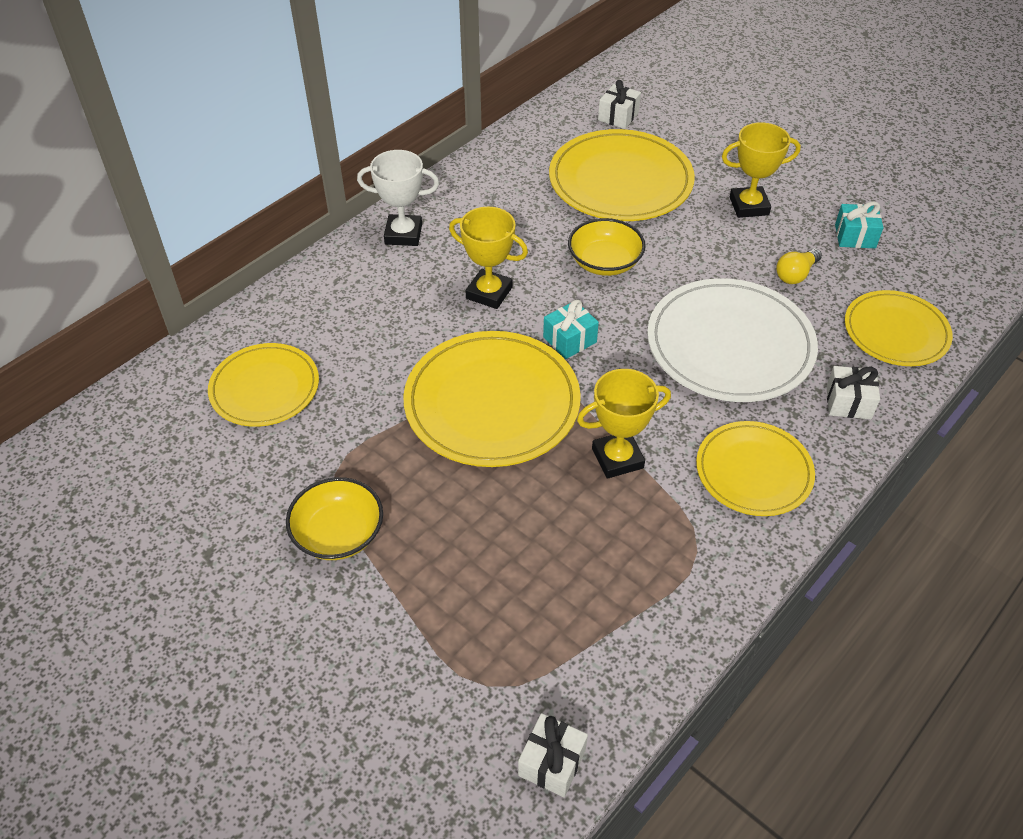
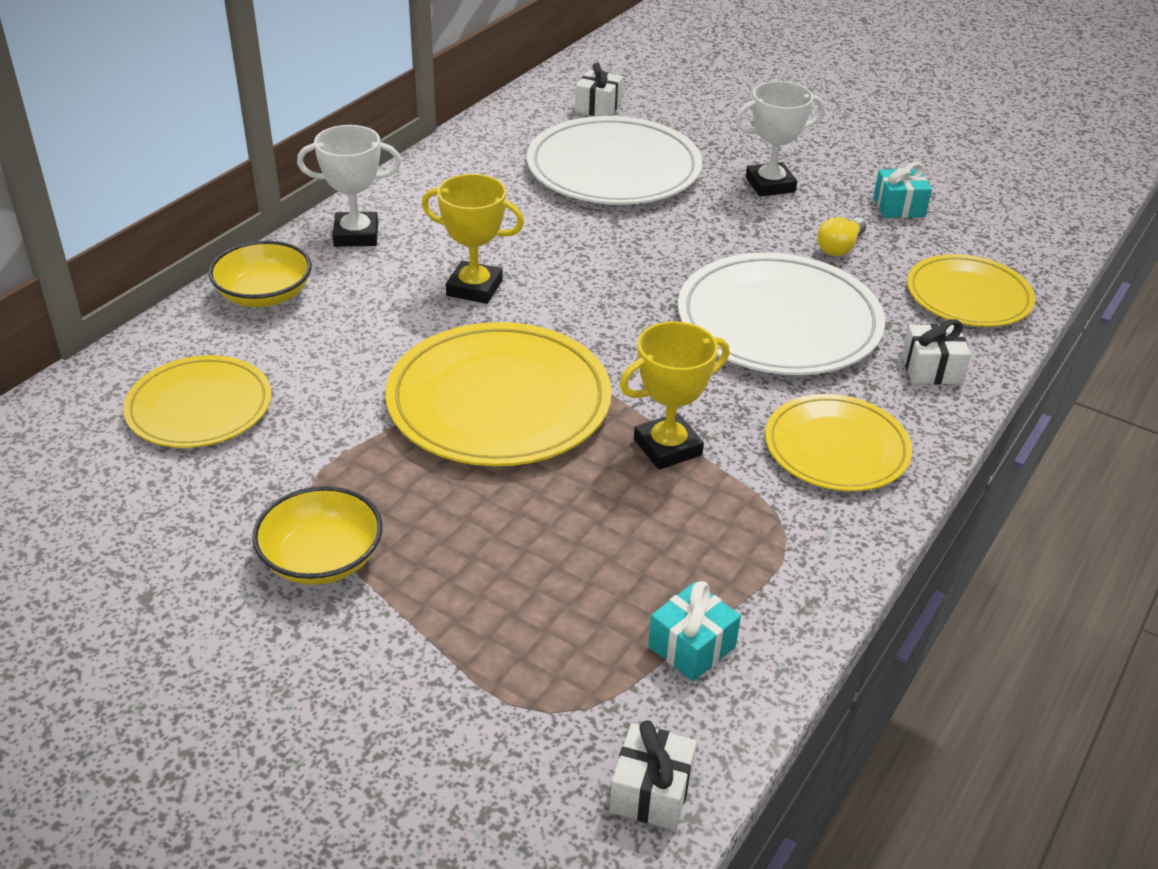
camera: 10 degrees left, 10 degrees down
turquoise gift [543,300,599,359] -> turquoise gift moved to [648,581,741,681]
yellow plate [549,129,695,221] -> white plate [527,116,703,205]
yellow bowl [568,218,646,276] -> yellow bowl moved to [209,240,312,307]
yellow trophy [722,122,801,218] -> white trophy [735,81,825,197]

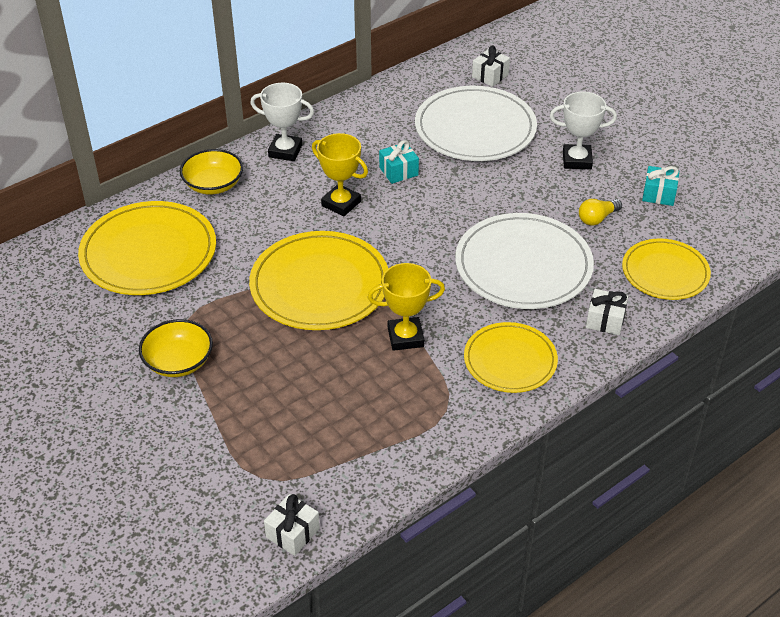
camera: 20 degrees right, 5 degrees up
yellow plate [123,355,271,448] -> yellow plate [78,201,216,295], size x1.59
turquoise gift [648,581,741,681] -> turquoise gift moved to [379,140,419,184]

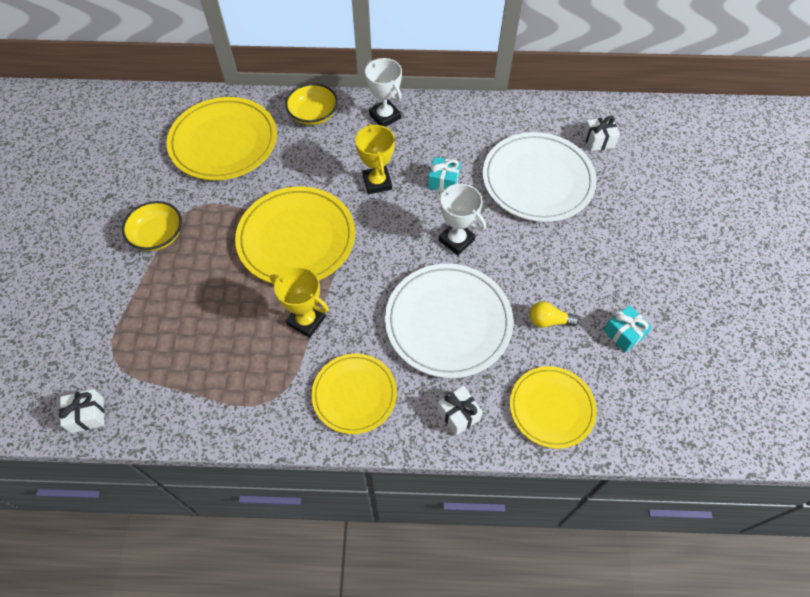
camera: 40 degrees right, 15 degrees up
white trophy [550,91,617,169] -> white trophy moved to [435,184,486,255]

